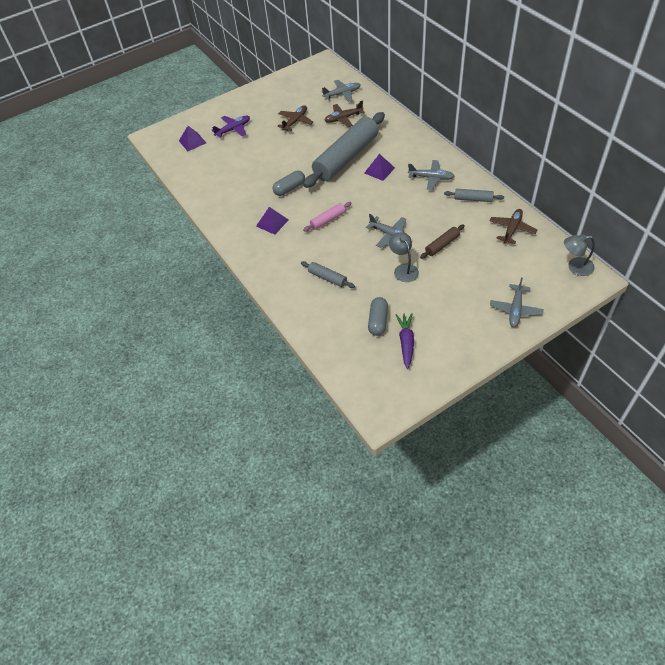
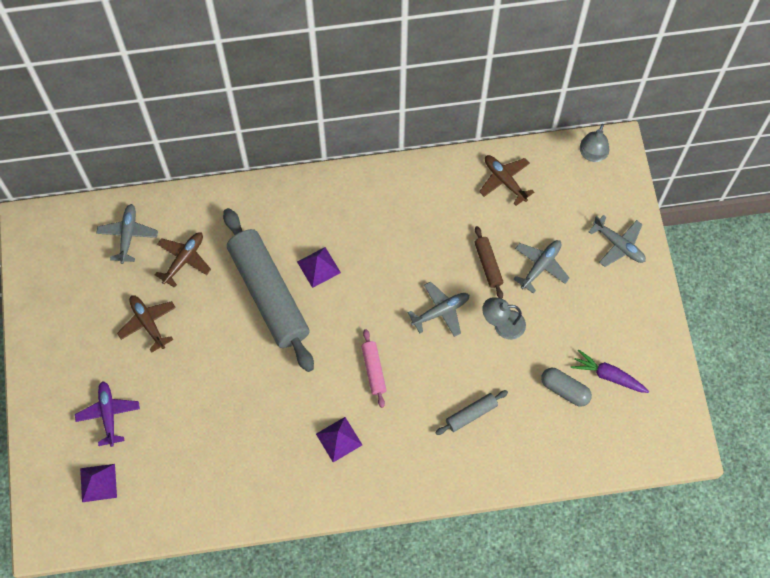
camera: 70 degrees left, 15 degrees up
grey capsule [273,171,305,196] -> none
brown plane [324,100,365,127] -> brown plane turned 150 degrees counterclockwise [155,232,211,288]
grey plane [408,160,454,190] -> grey plane moved to [514,240,570,294]
grey rolling pin [444,189,504,202] -> none

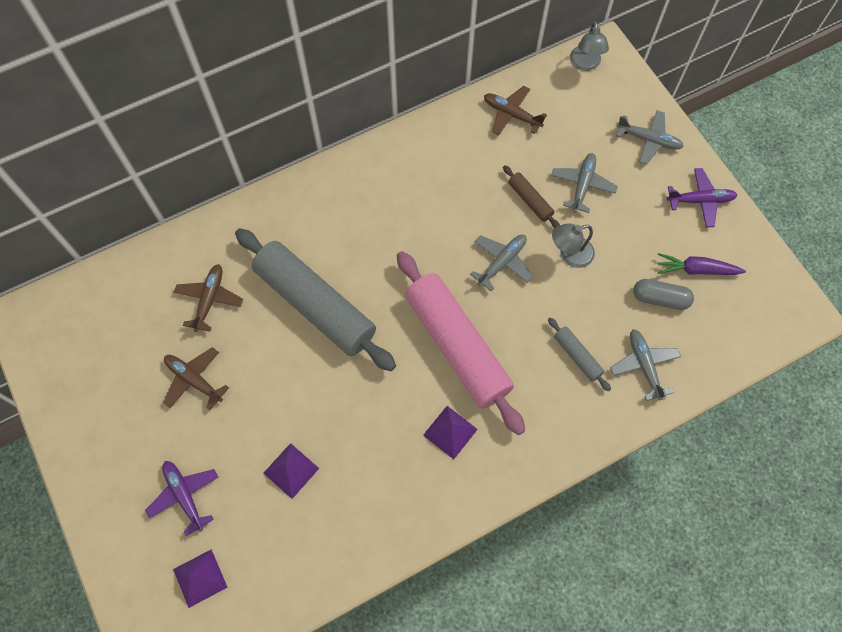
camera: 20 degrees left, 0 degrees up
grey plane [96,204,158,264] -> grey plane moved to [610,329,681,401]
purple pyramid [297,247,341,288] -> purple pyramid moved to [263,443,319,499]
pink rolling pin [361,329,386,408] -> pink rolling pin [397,251,525,435], size x2.36
grey rolling pin [435,390,508,435] -> grey rolling pin turned 75 degrees counterclockwise [548,317,611,392]
none -> purple plane [667,168,737,228]

